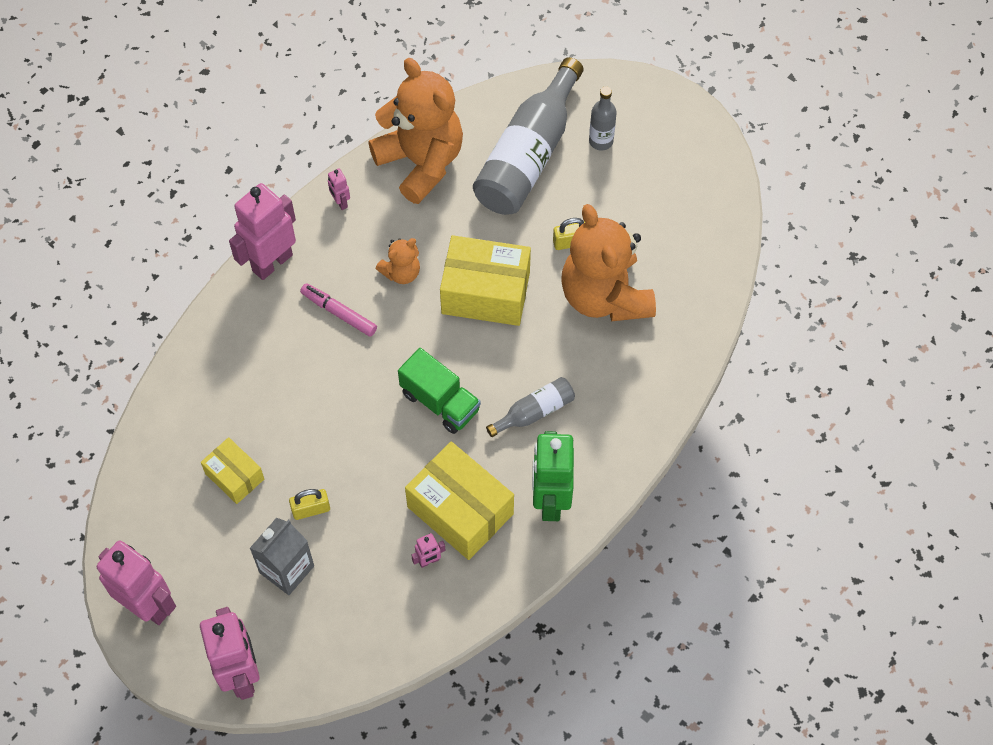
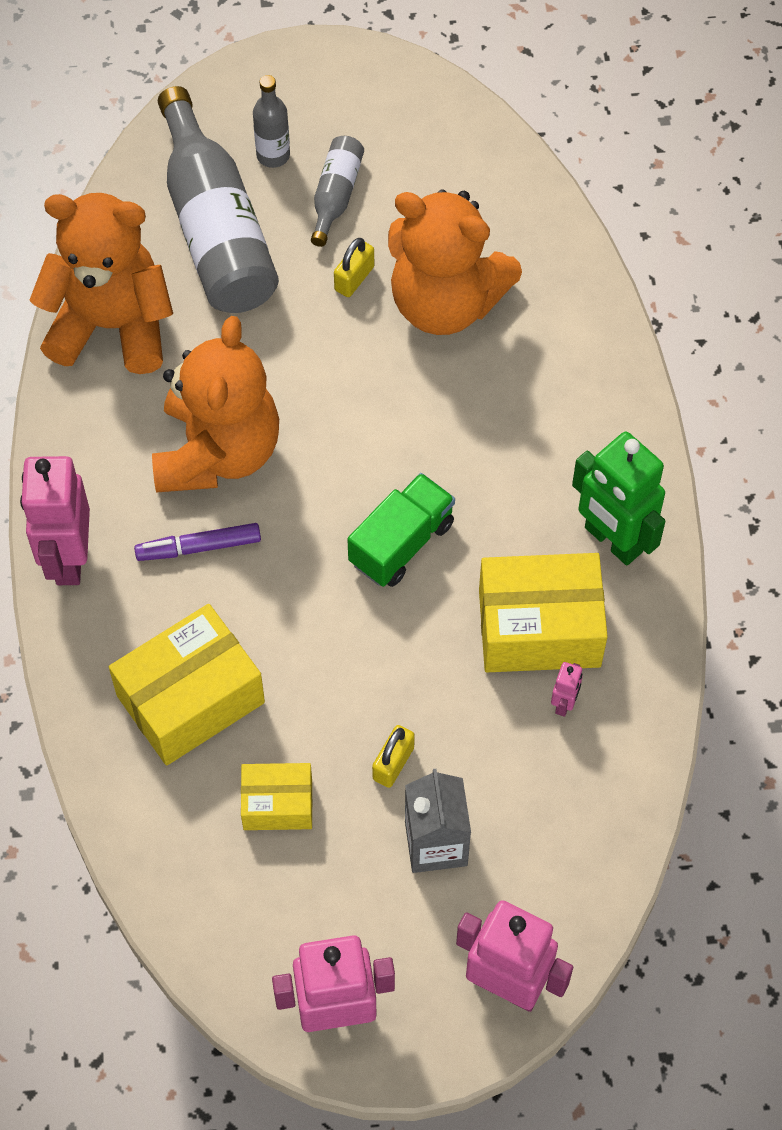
camera: 45 degrees left, 0 degrees up
pink marker [300,283,377,337] -> purple marker [134,523,261,561]
pink robot [328,168,350,210] -> none
orange teddy bear [376,238,420,284] -> orange teddy bear [152,316,279,493], size x2.18
green truck [398,348,481,434] -> green truck turned 45 degrees counterclockwise [347,473,455,587]
yellow box [440,235,531,326] -> yellow box moved to [109,604,265,766]
grey bottle [486,377,575,437] -> grey bottle moved to [311,136,364,247]

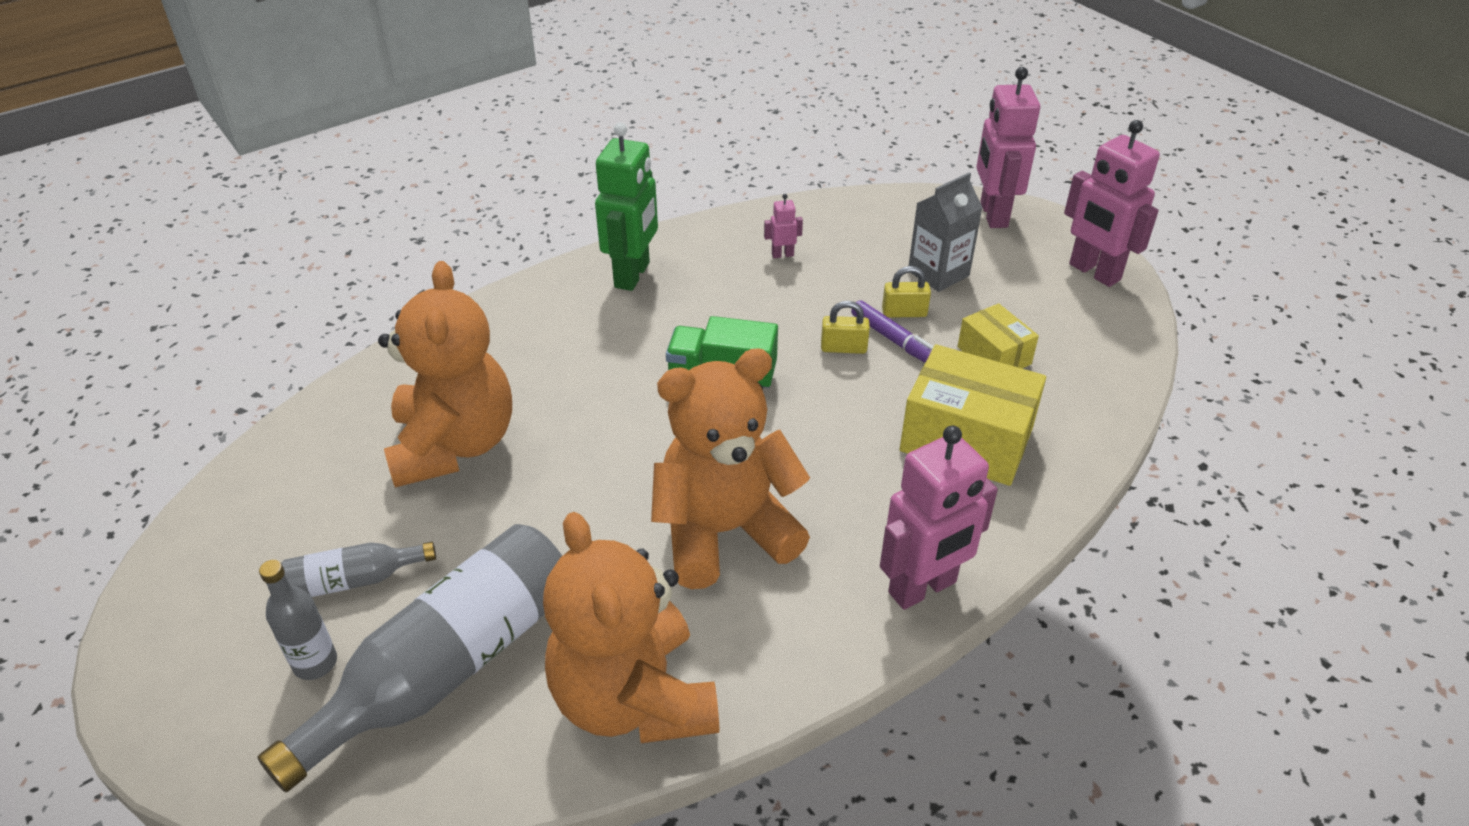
camera: 120 degrees left, 20 degrees down
purple marker [134,523,261,561] -> purple marker moved to [851,300,934,363]
yellow padlock [334,238,374,297] -> yellow padlock moved to [821,301,870,354]
yellow box [479,553,608,672] -> none

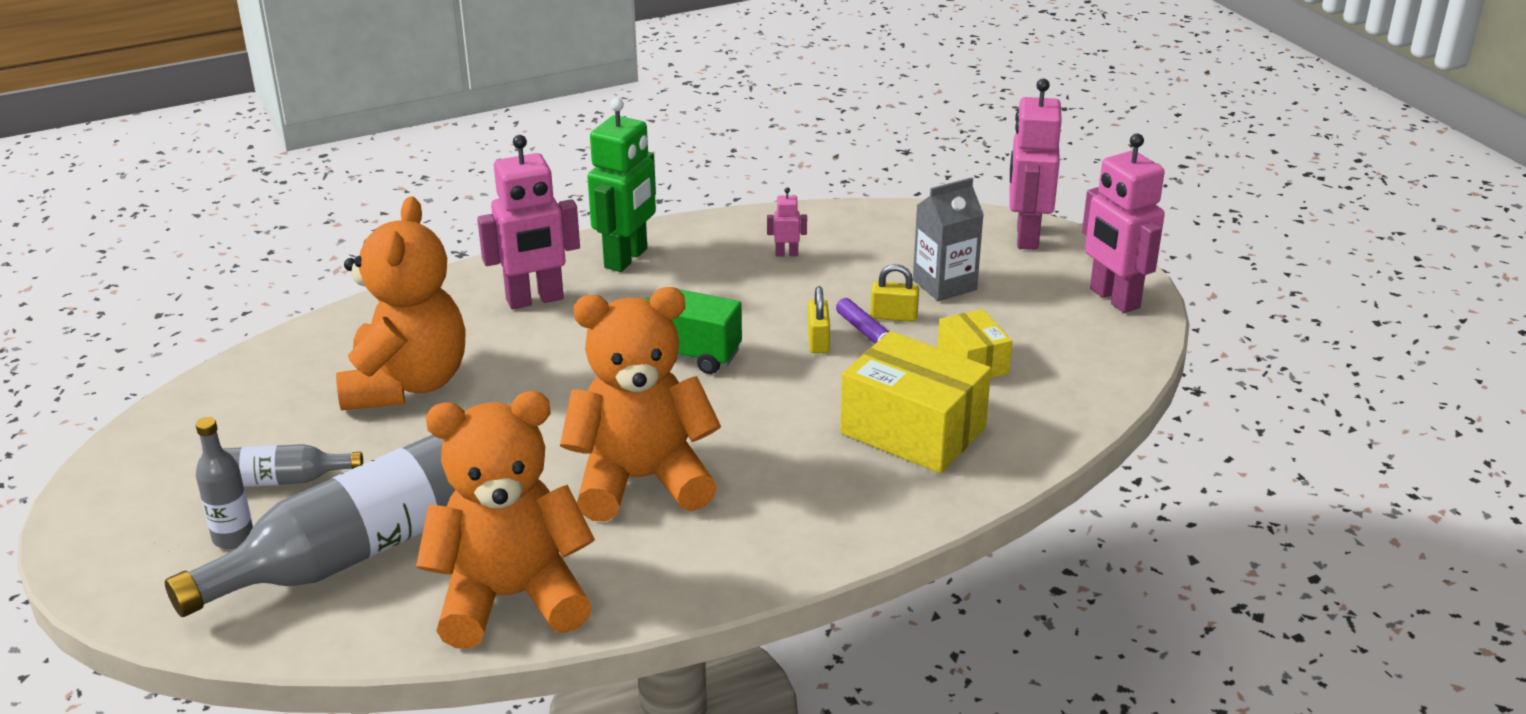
camera: 10 degrees right, 10 degrees down
orange teddy bear [543,512,720,743] -> orange teddy bear turned 90 degrees clockwise [416,391,595,649]
yellow padlock [821,301,870,354] -> yellow padlock turned 75 degrees clockwise [808,286,830,353]
pink robot [880,426,998,610] -> pink robot moved to [477,135,580,309]

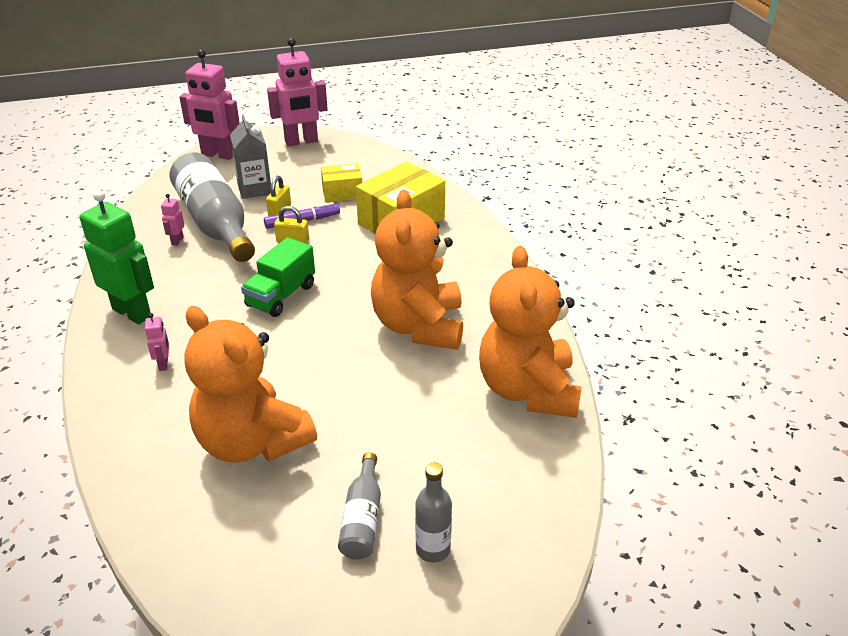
camera: 80 degrees left, 5 degrees up
grey bottle [165,434,455,617] -> grey bottle moved to [169,152,255,262]
orange teddy bear [336,196,466,410] -> orange teddy bear turned 150 degrees counterclockwise [184,306,317,463]
pink robot [477,135,580,309] -> pink robot [145,313,169,371], size x0.43

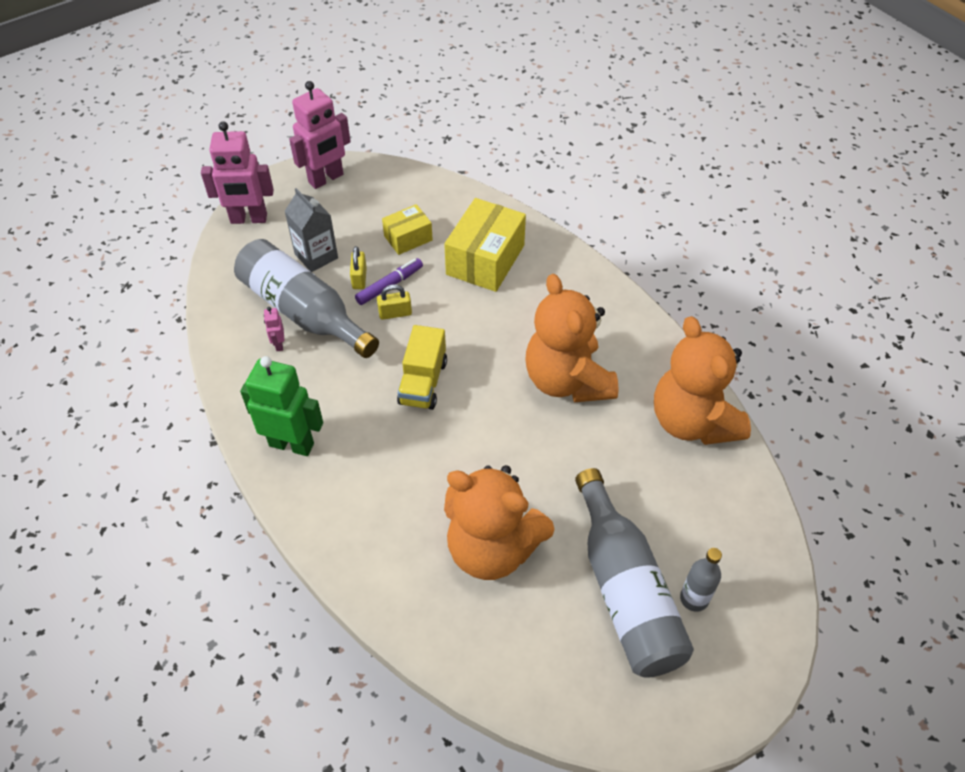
camera: 20 degrees left, 15 degrees up
pink robot [145,313,169,371] -> none
green truck [241,237,315,317] -> yellow truck [397,325,447,410]
grey bottle [338,452,381,559] -> grey bottle [575,468,694,678], size x2.09

